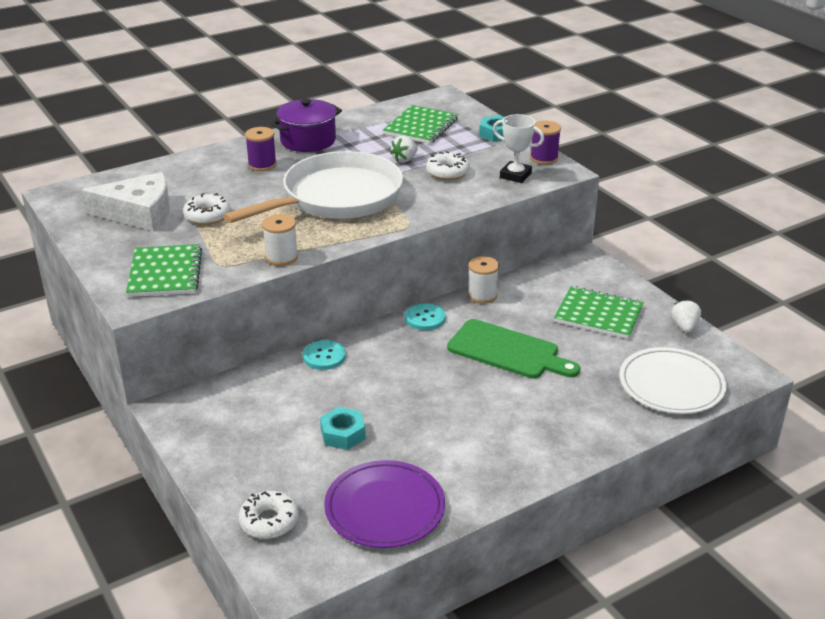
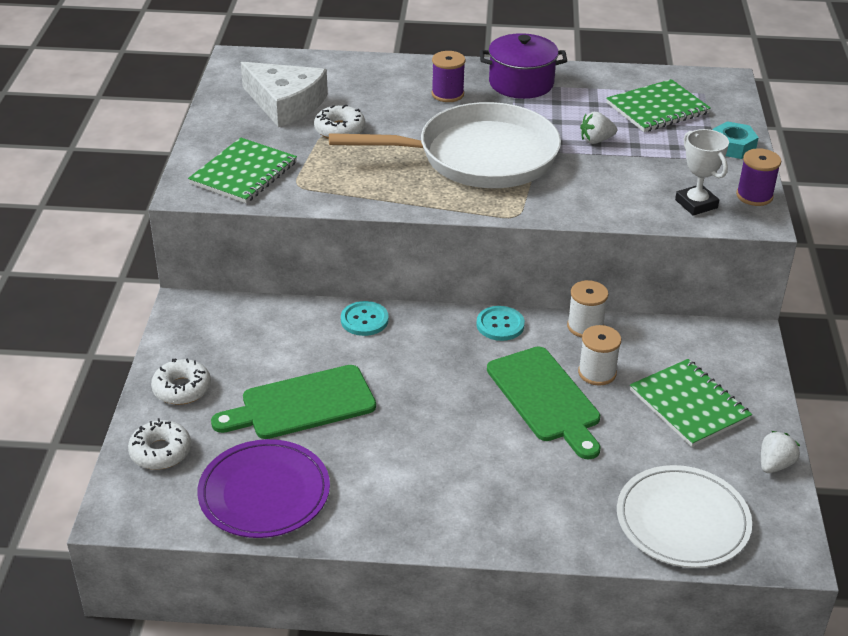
camera: 35 degrees right, 5 degrees up
white spool [262,214,298,266] -> white spool moved to [578,325,621,386]
turquoise nut [320,407,366,450] -> green cutting board [211,365,376,439]
white donut [426,151,470,180] -> white donut moved to [151,358,211,405]

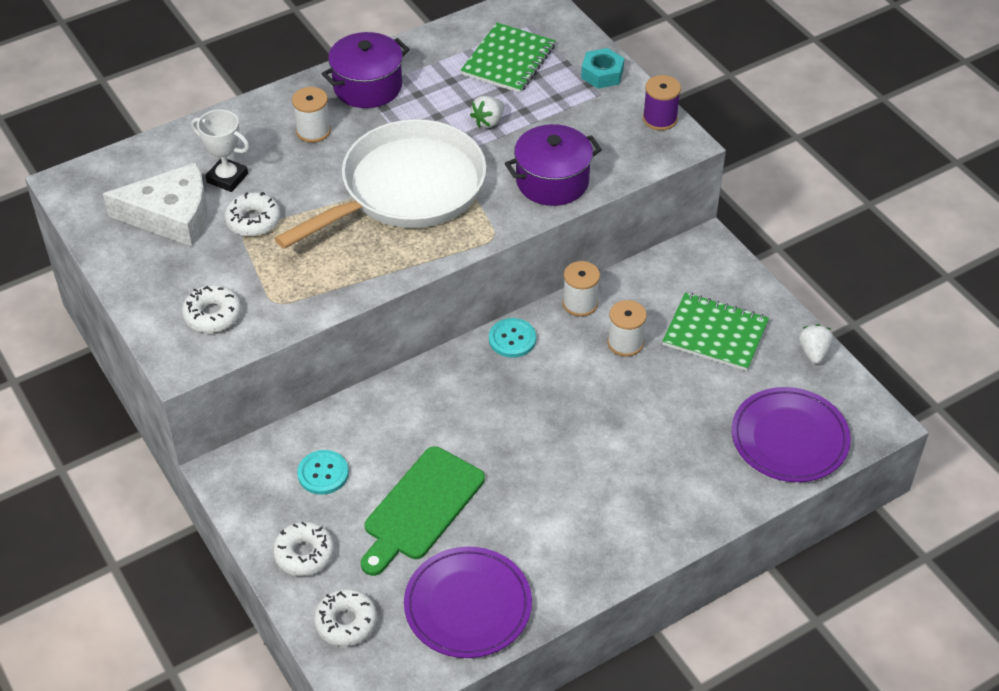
camera: 35 degrees left, 10 degrees up
green notebook [188,138,297,203] -> white donut [182,285,242,333]
turquoise button [341,301,389,336] -> turquoise button moved to [297,450,349,495]
purple spool [432,51,466,102] -> white spool [292,87,331,143]
green cutting board [487,346,600,459] -> none
white plate [617,465,752,568] -> purple plate [732,387,851,482]
white trophy [675,129,729,216] -> white trophy moved to [191,110,249,192]
none -> purple pot [505,124,602,206]

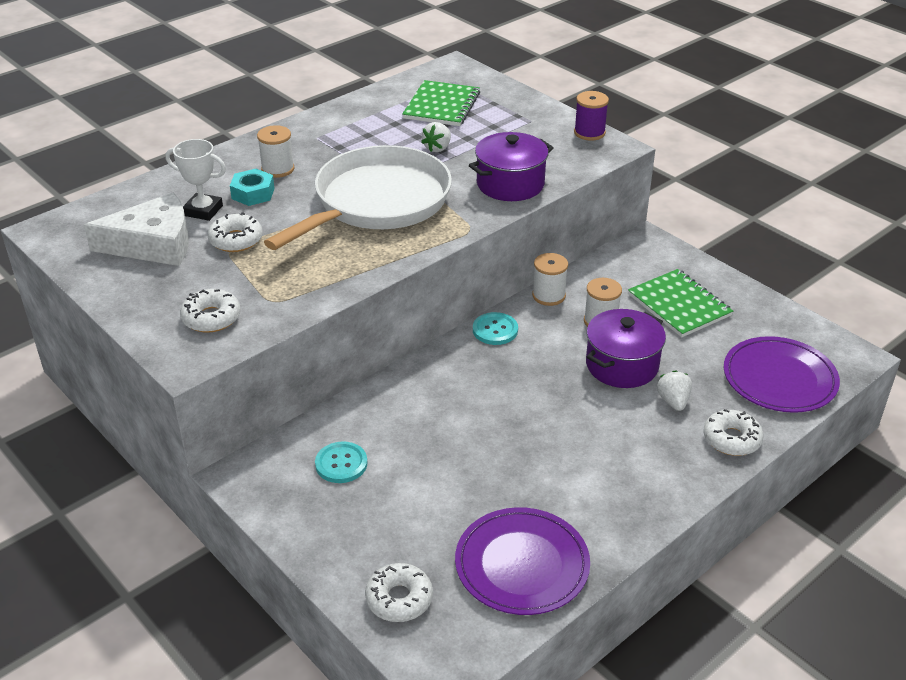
camera: 10 degrees left, 10 degrees down
white donut [273,522,334,576] -> white donut moved to [703,409,764,456]
purple pot [321,32,410,108] -> purple pot moved to [586,309,666,388]
green cutting board [361,446,485,576] -> none
turquoise nut [581,48,624,89] -> turquoise nut moved to [230,169,275,206]
green notebook [662,292,769,371] -> green notebook turned 45 degrees clockwise [628,269,733,337]
white strawberry [799,324,833,364] -> white strawberry moved to [657,370,692,411]

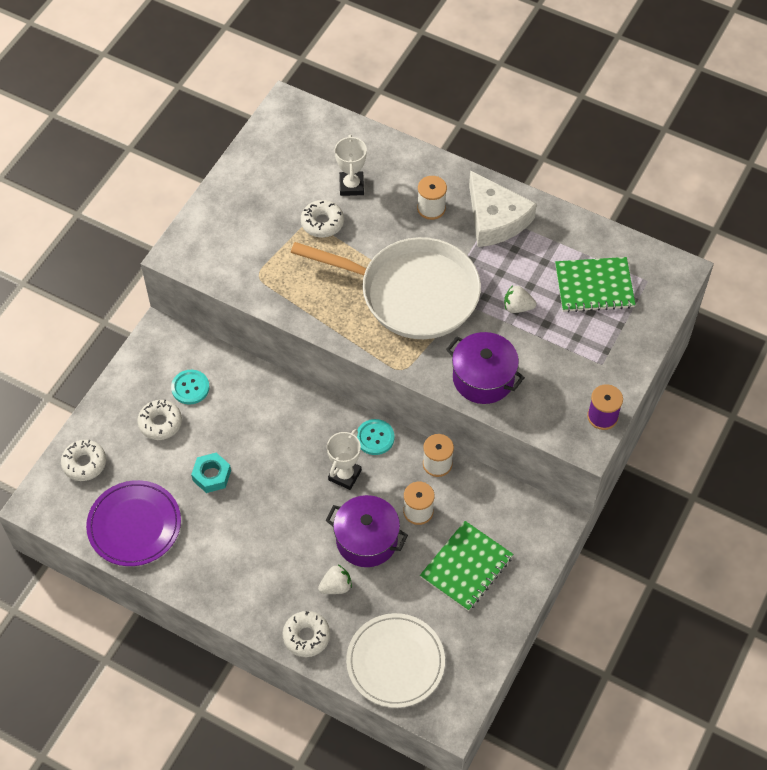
camera: 70 degrees right, 20 degrees up
white cheese [84,193,189,266] -> white cheese moved to [469,170,537,247]
white donut [180,289,241,333] -> white donut moved to [137,400,182,440]
turquoise nut [230,169,275,206] -> turquoise nut moved to [191,453,231,493]
purple plate [724,336,840,413] -> white plate [346,613,445,708]
none -> white trophy [327,429,362,490]

